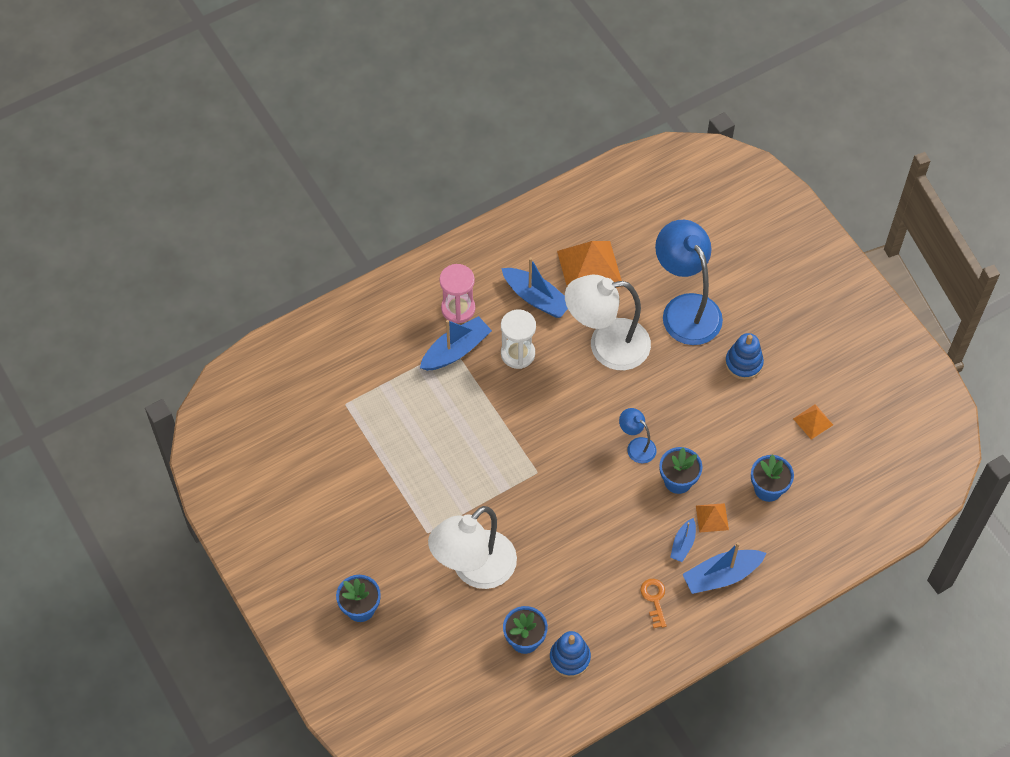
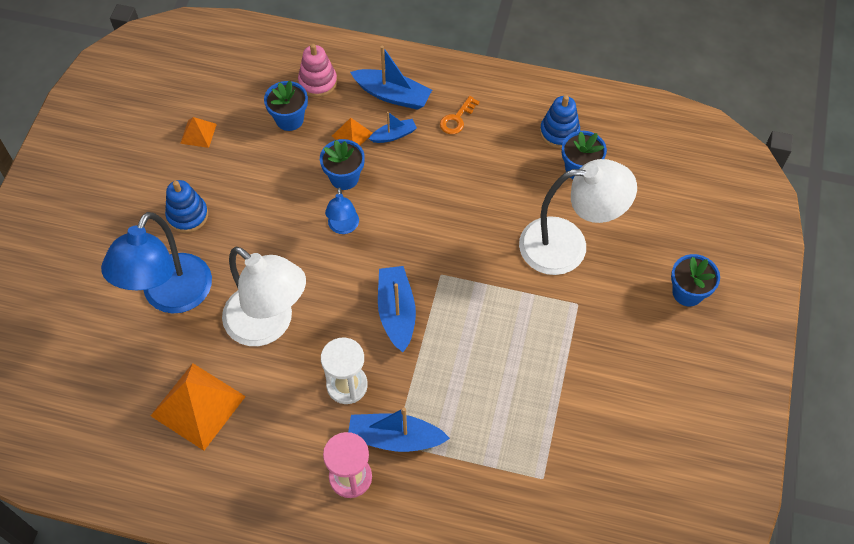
camera: 135 degrees left, 0 degrees up
blue boat [502,257,568,318] -> blue boat moved to [378,266,416,352]
none -> pink stacking toy [298,44,337,97]

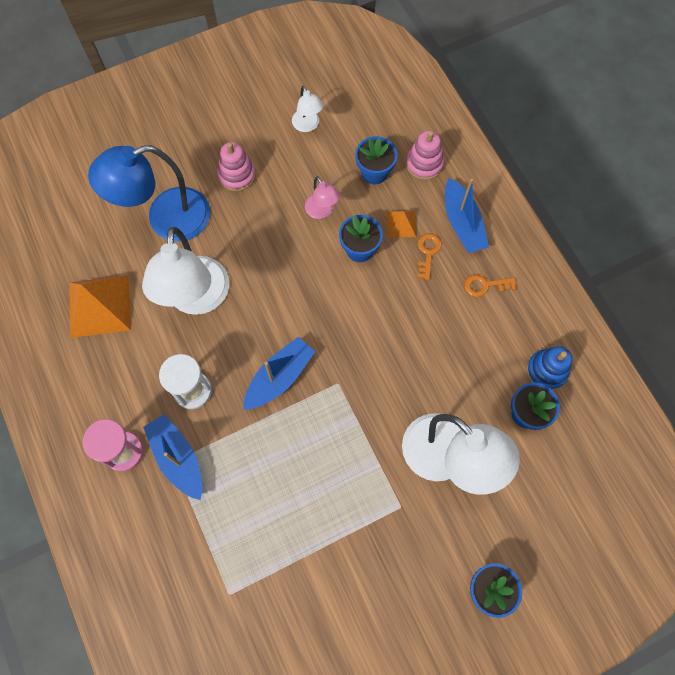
camera: 50 degrees right, 10 degrees up
blue stacking toy [165,180,208,233] -> pink stacking toy [217,142,256,191]
orange pyramid [180,117,217,148] -> white lamp [292,86,323,132]
blue lamp [325,187,359,234] -> none
blue boat [369,112,417,143] -> orange key [417,233,442,280]
none -> pink lamp [305,176,340,219]

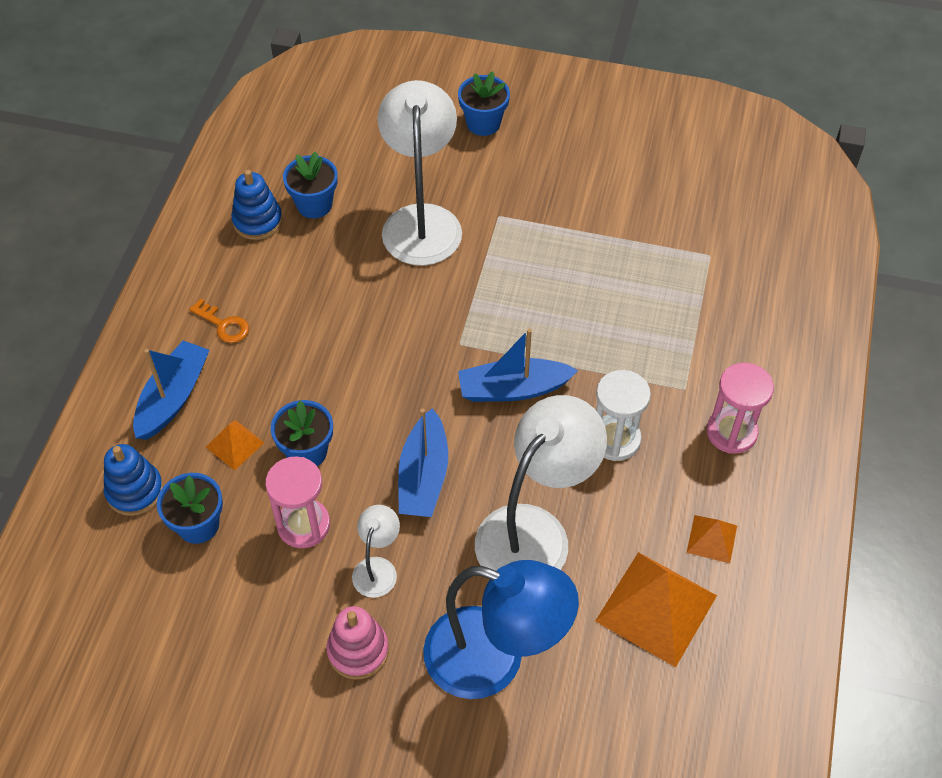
camera: 140 degrees left, 15 degrees down
blue boat [143,414,203,500] -> blue boat moved to [398,408,448,517]
white lamp [292,86,323,132] -> white lamp moved to [352,505,400,598]
pink lamp [305,176,340,219] -> pink hourglass [265,457,330,548]
pink stacking toy [406,131,444,180] -> blue stacking toy [104,444,163,516]
orange key [417,233,442,280] -> none
none -> orange pyramid [687,515,737,563]

